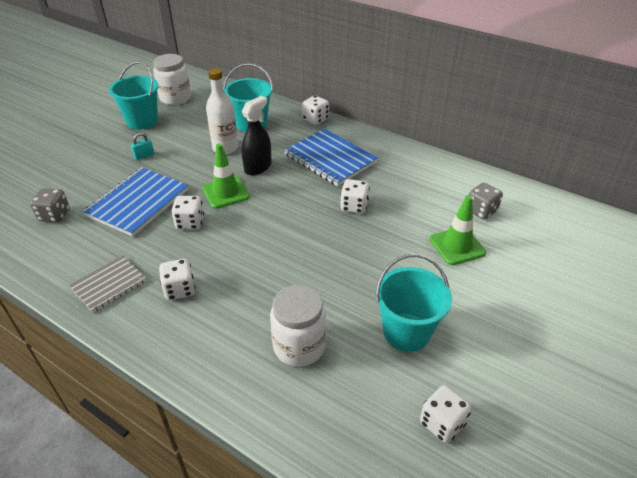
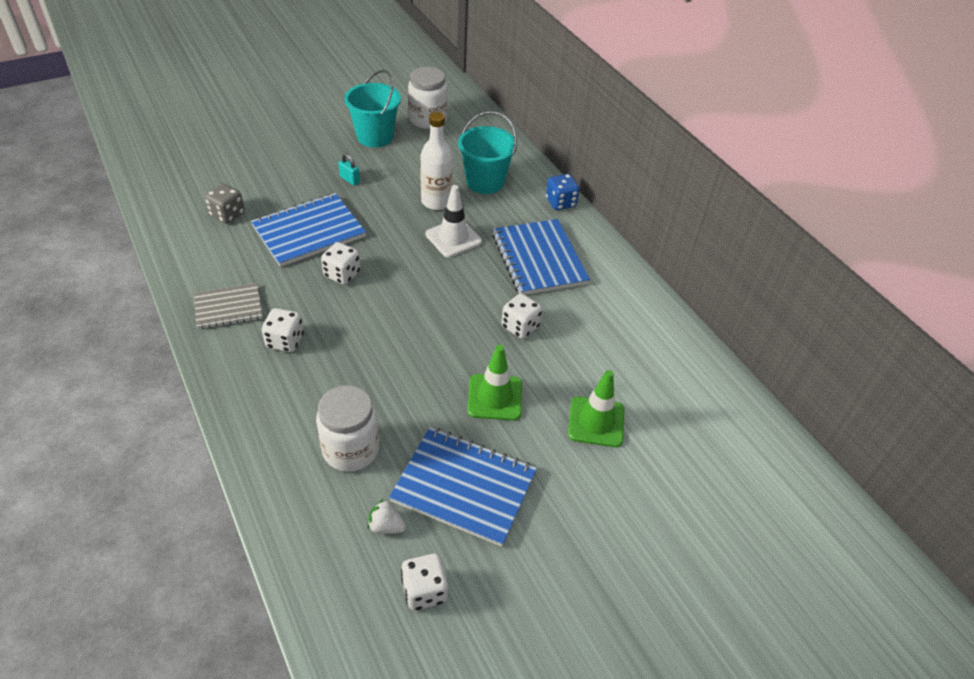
camera: 25 degrees right, 5 degrees up
turquoise padlock [131,133,154,160] -> turquoise padlock turned 45 degrees clockwise [338,154,360,186]
green traffic cone [203,144,250,209] -> green traffic cone moved to [467,345,522,421]
black spray bottle [241,96,272,175] -> white traffic cone [426,185,482,258]
white dice [302,96,329,125] -> blue dice [546,174,580,210]
turquoise bucket [376,254,452,352] -> blue notebook [389,427,537,547]
grey dice [469,183,503,220] -> none
none -> white strawberry [367,499,406,534]

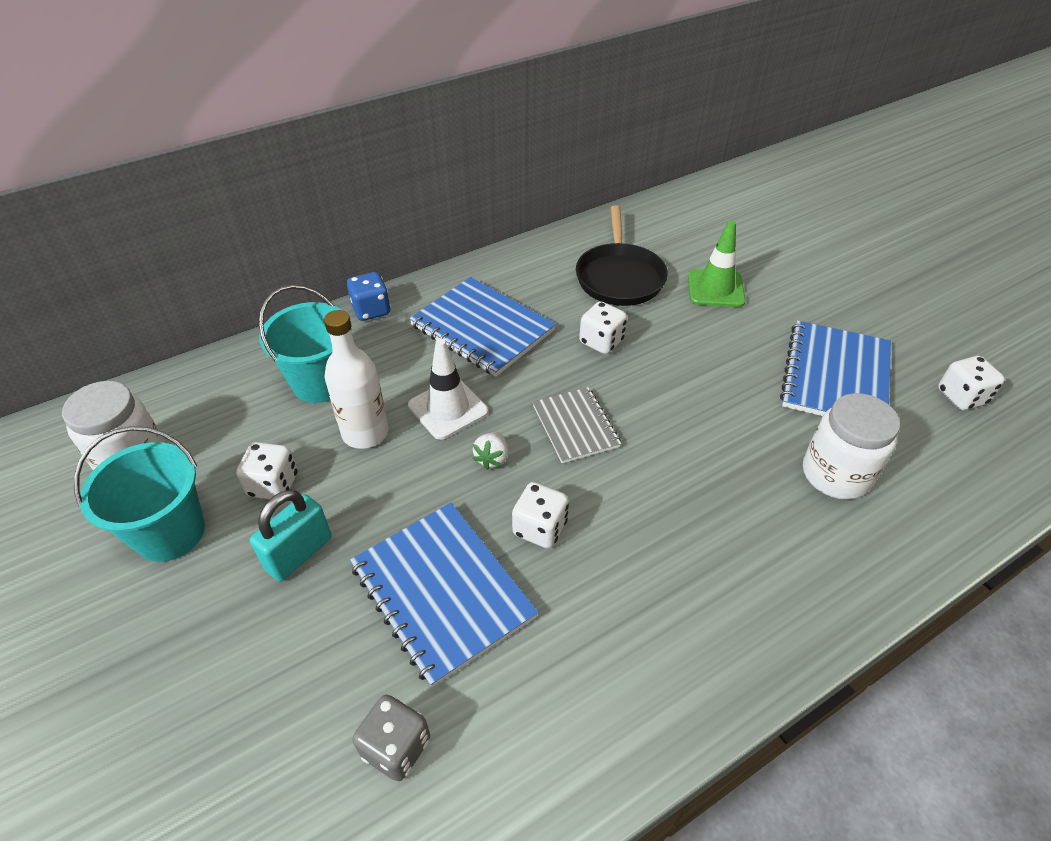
camera: 90 degrees left, 0 degrees up
grey notebook [194,283,262,329] -> grey notebook moved to [533,387,621,463]
white dice [262,308,304,352] -> white dice moved to [236,442,297,499]
turquoise padlock [338,154,360,186] -> turquoise padlock [250,490,331,581], size x1.75
white strawberry [367,499,406,534] -> white strawberry moved to [472,432,508,470]
green traffic cone [467,345,522,421] -> none
blue notebook [492,219,590,295] -> blue notebook turned 60 degrees clockwise [409,277,556,377]
none -> black pan [576,205,668,306]

